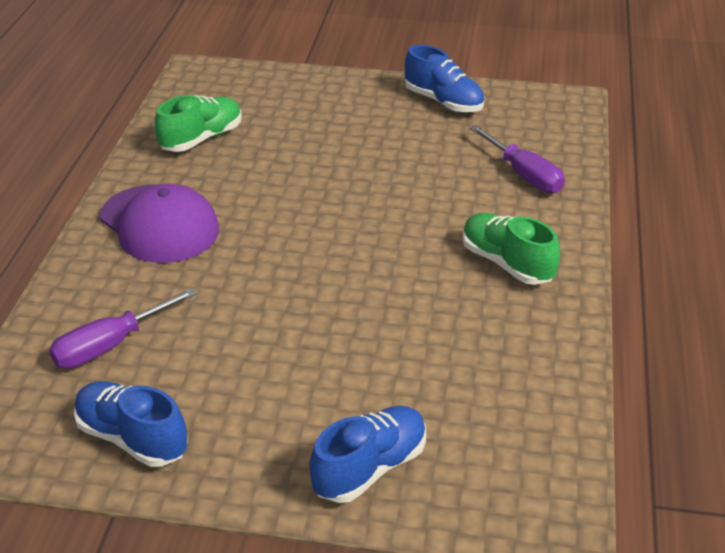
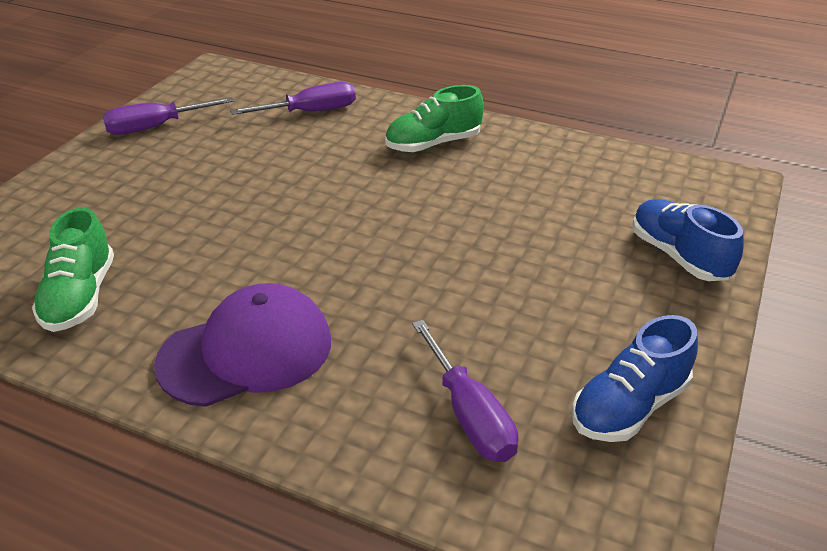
camera: 75 degrees left, 0 degrees up
green shoe [155,95,242,152] -> green shoe turned 150 degrees counterclockwise [32,207,114,332]
blue shoe [405,45,484,113] -> purple screwdriver [103,97,234,135]

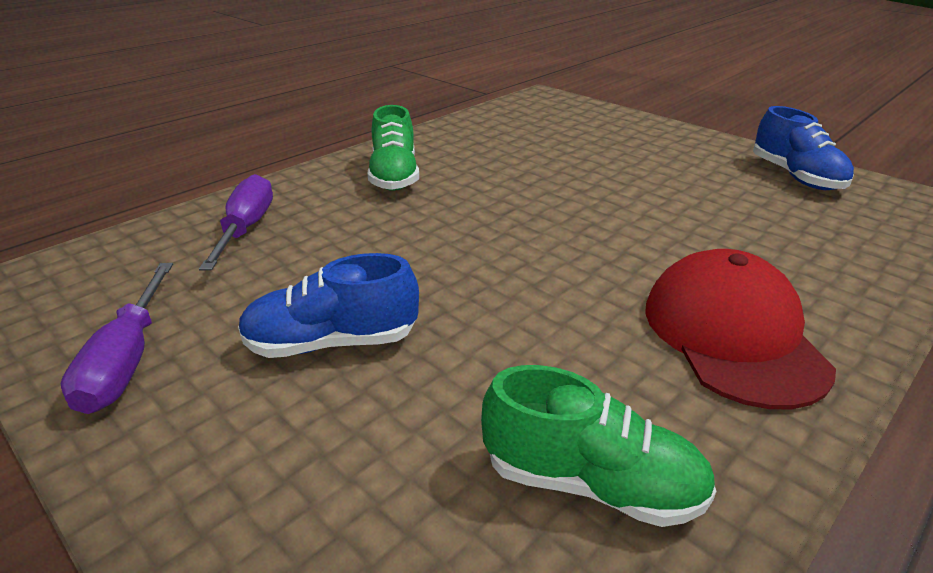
camera: 70 degrees left, 5 degrees down
purple cap [154,283,331,407] -> red cap [645,249,836,409]
purple screwdriver [412,320,519,462] -> none
blue shoe [632,199,744,281] -> blue shoe moved to [238,253,419,358]

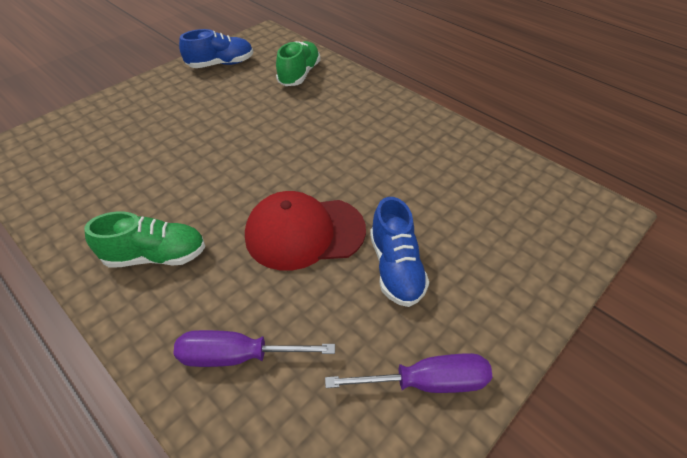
camera: 90 degrees left, 15 degrees up
green shoe [481,365,717,527] -> green shoe moved to [276,41,321,86]
red cap [645,249,836,409] -> red cap moved to [245,191,366,271]

